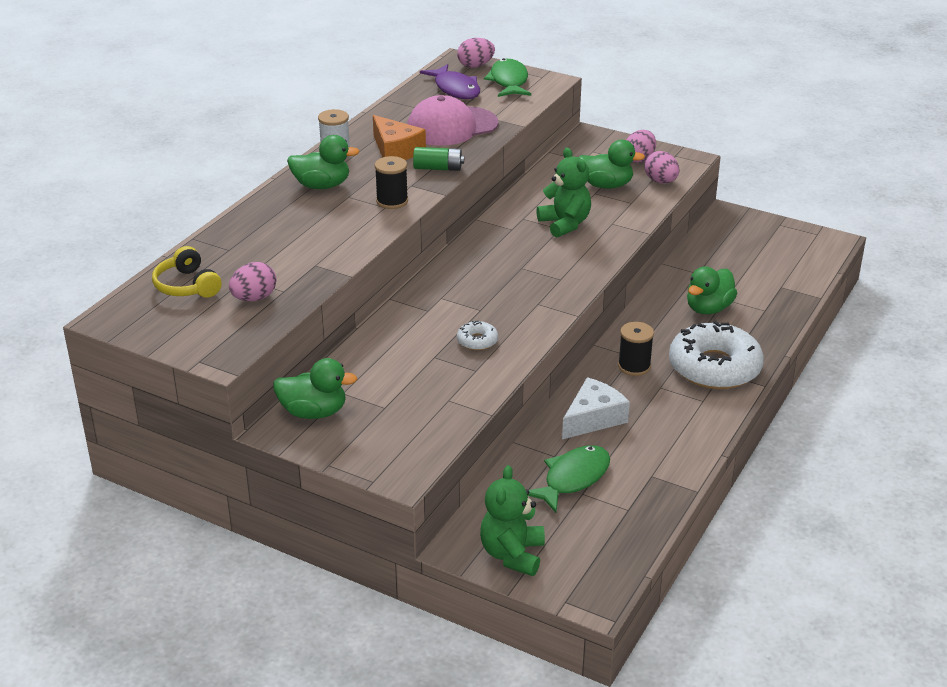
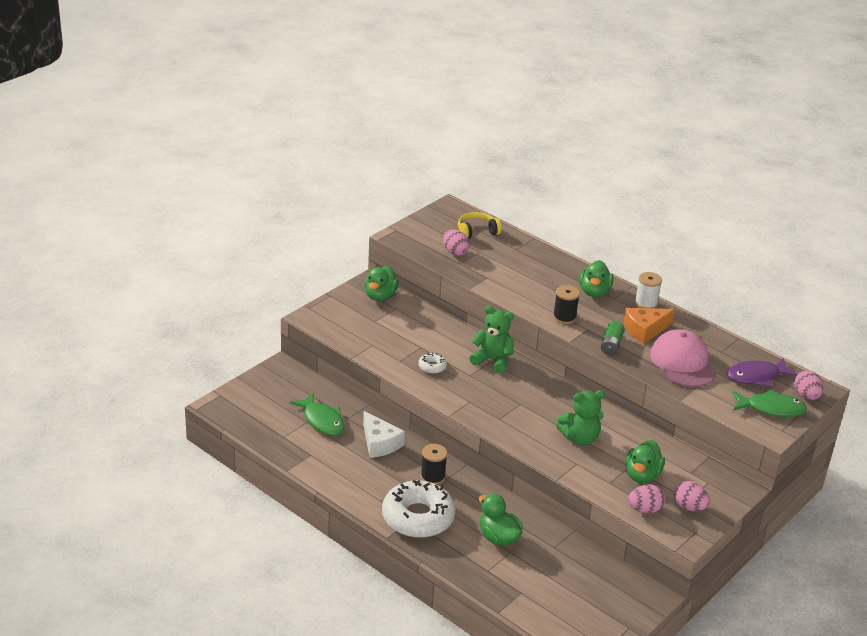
camera: 100 degrees right, 0 degrees up
green teddy bear [480,465,545,576] -> green teddy bear moved to [470,306,514,373]

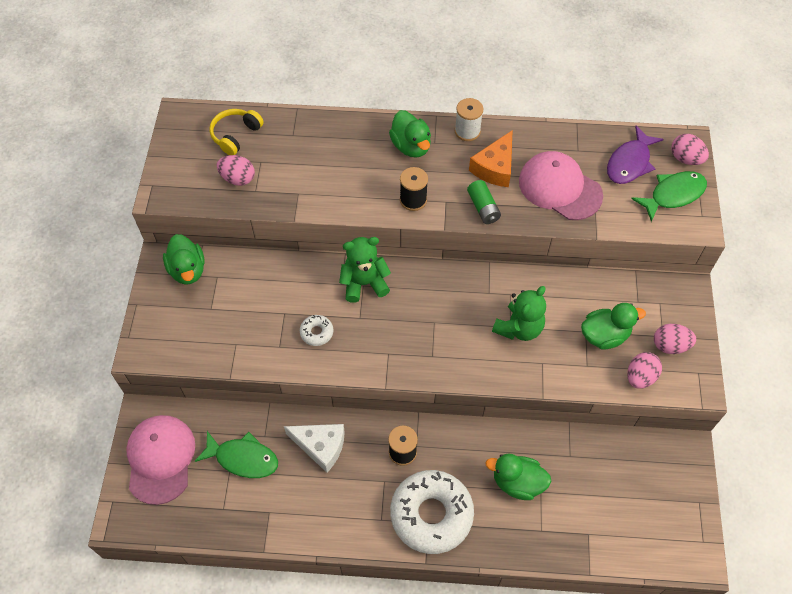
camera: 35 degrees left, 25 degrees up
green duck [625,440,665,483] -> green duck turned 90 degrees counterclockwise [581,303,646,349]
none -> pink cap [126,415,195,505]

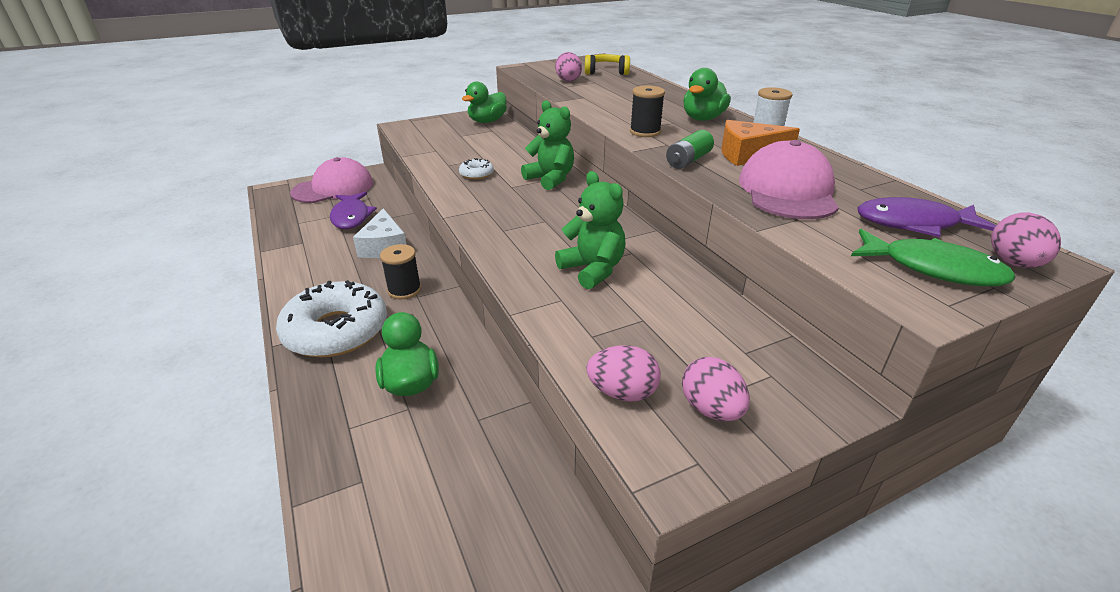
camera: 60 degrees right, 25 degrees down
green fish [194,431,278,478] -> purple fish [330,192,377,229]
green teddy bear [492,286,546,341] -> green teddy bear turned 135 degrees counterclockwise [555,171,625,289]
green duck [581,303,646,349] -> none

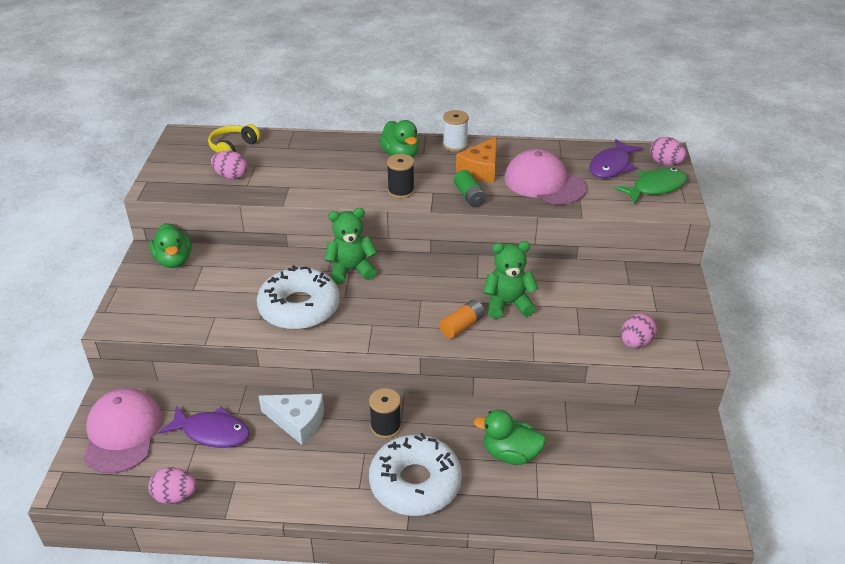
camera: 60 degrees left, 5 degrees up
white donut [459,158,494,180] -> white donut [257,265,340,330], size x2.35
pink egg [682,357,750,421] -> pink egg moved to [148,467,197,504]
none -> orange battery [439,300,485,339]

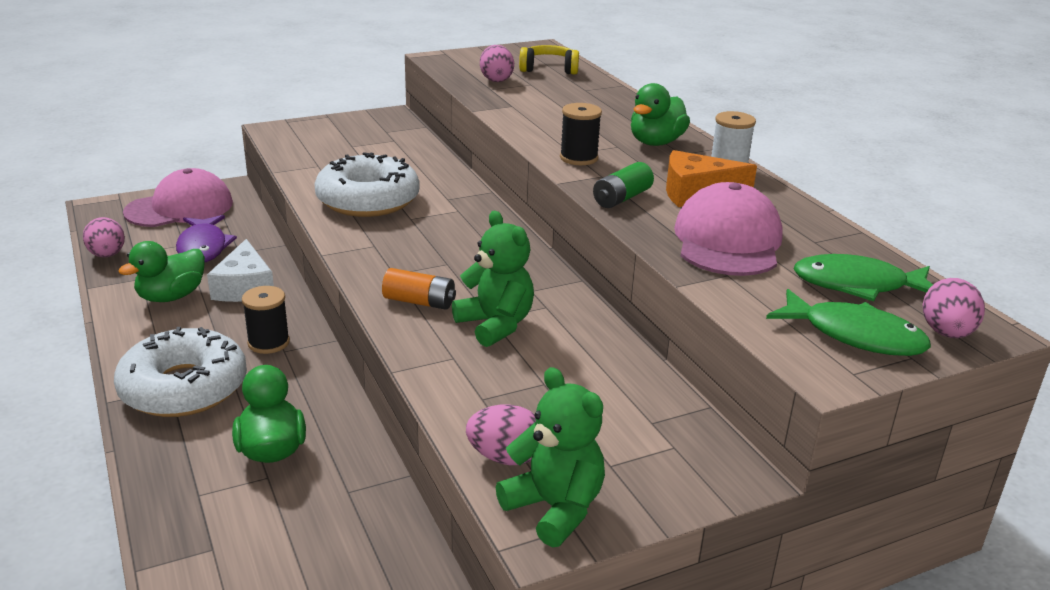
camera: 60 degrees right, 10 degrees down
green duck [150,223,191,268] -> green duck moved to [118,241,205,302]
green teddy bear [325,208,377,284] -> green teddy bear moved to [496,367,605,547]
purple fish [589,139,643,178] -> green fish [794,254,933,301]

